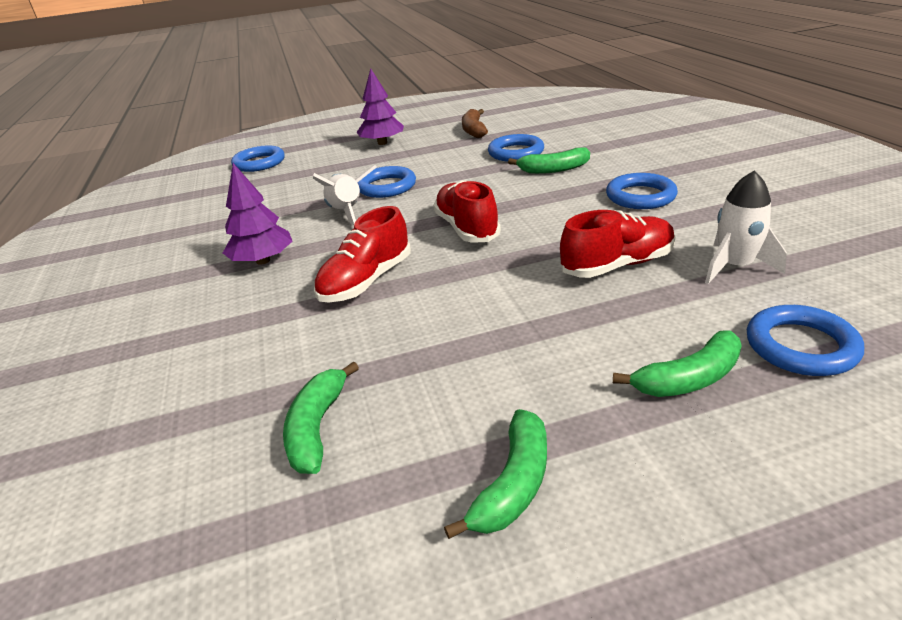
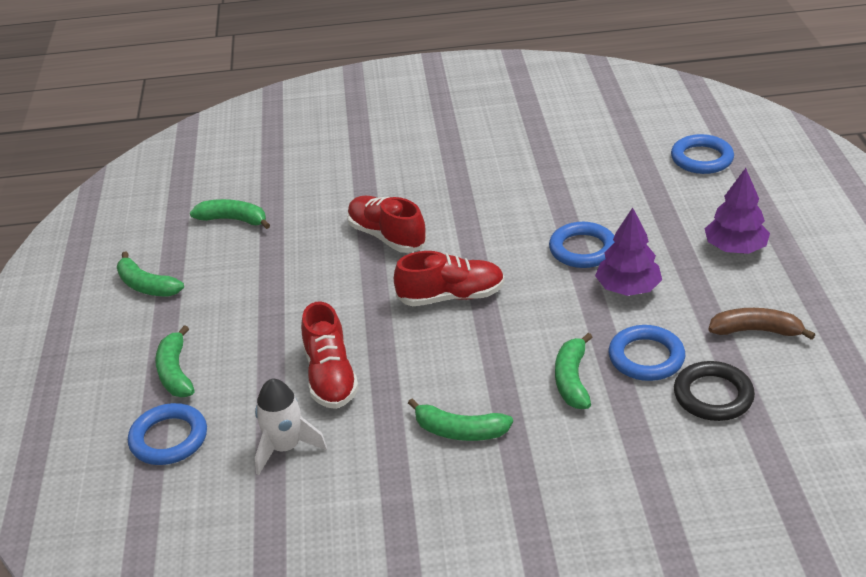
camera: 100 degrees right, 5 degrees up
purple tree [223,163,292,265] -> purple tree moved to [595,208,662,296]
white rocket [313,165,377,225] -> none
blue ring [606,173,678,209] -> green banana [408,398,513,441]
none -> black ring [674,361,755,421]

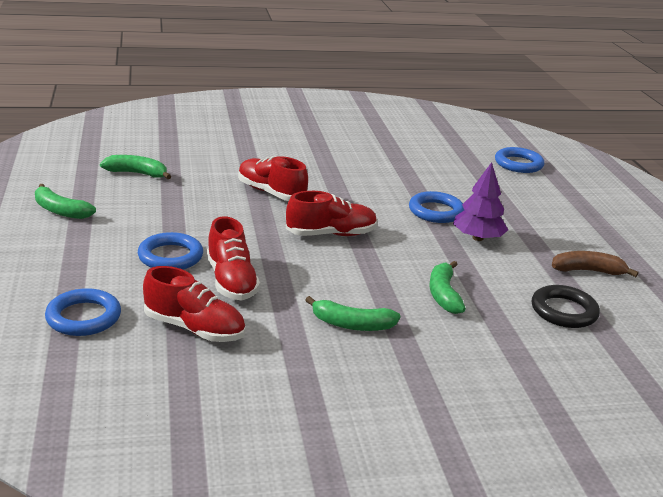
camera: 10 degrees left, 10 degrees down
green banana [155,325,195,397] -> none
white rocket [255,379,327,475] -> red shoe [143,266,246,342]
blue ring [609,325,685,381] -> blue ring moved to [138,232,203,270]
purple tree [705,168,770,254] -> none

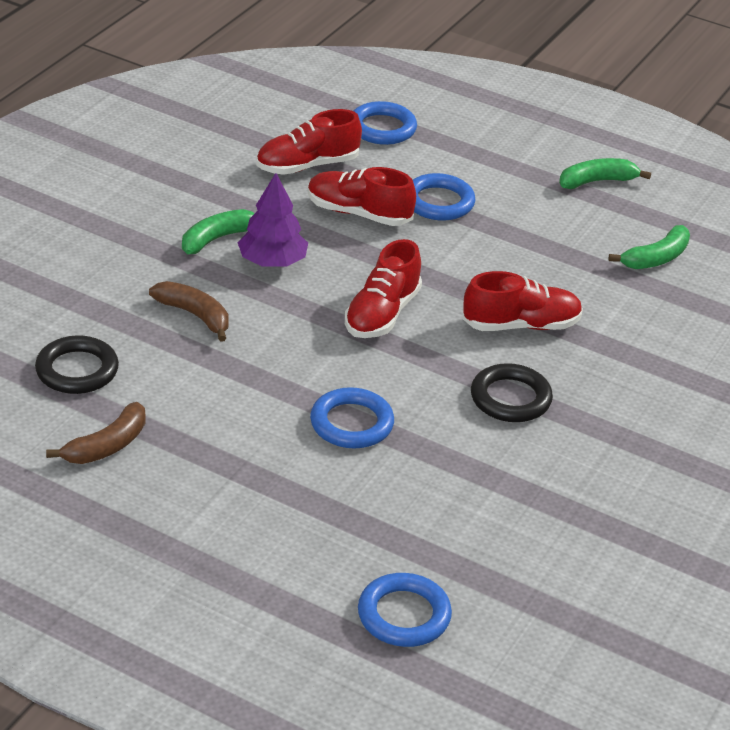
camera: 130 degrees right, 10 degrees up
green banana [429,261,466,314] -> brown banana [149,281,228,342]
purple tree [453,162,508,241] -> purple tree moved to [237,173,308,267]
none -> black ring [471,363,553,422]

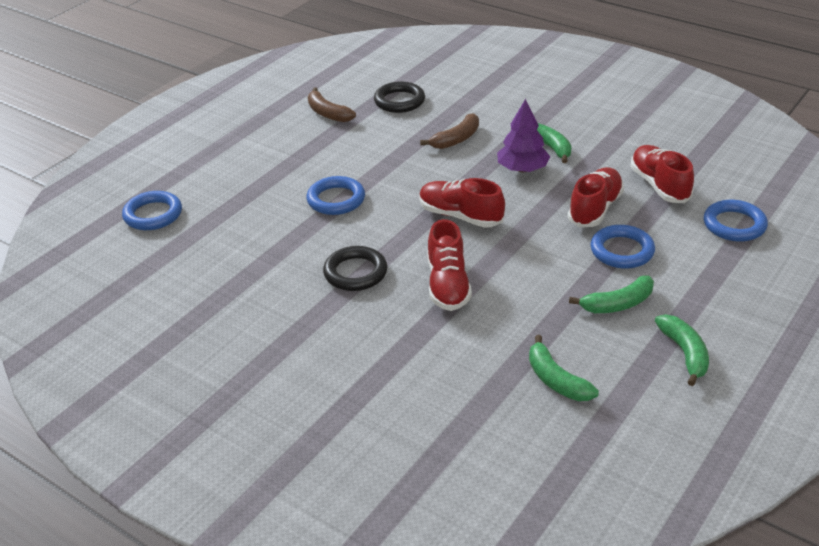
camera: 100 degrees right, 0 degrees up
none -> green banana [569,275,654,313]

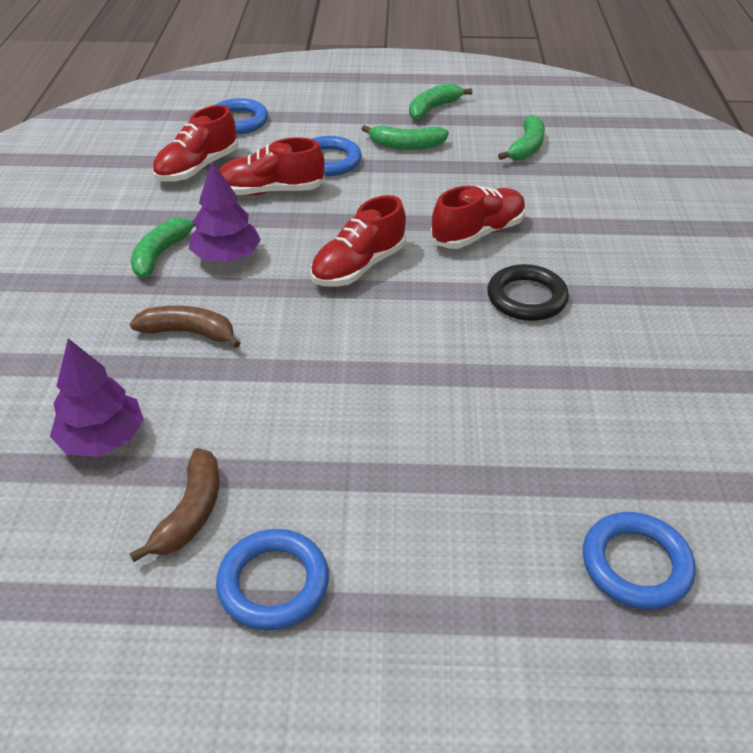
camera: 125 degrees left, 5 degrees up
blue ring [307,176,365,215] -> blue ring moved to [216,529,329,631]
black ring [374,82,425,113] -> purple tree [50,338,144,457]
red shoe [419,178,505,228] -> red shoe turned 45 degrees clockwise [310,195,406,287]
green banana [569,275,654,313] -> green banana turned 150 degrees clockwise [362,125,449,150]

